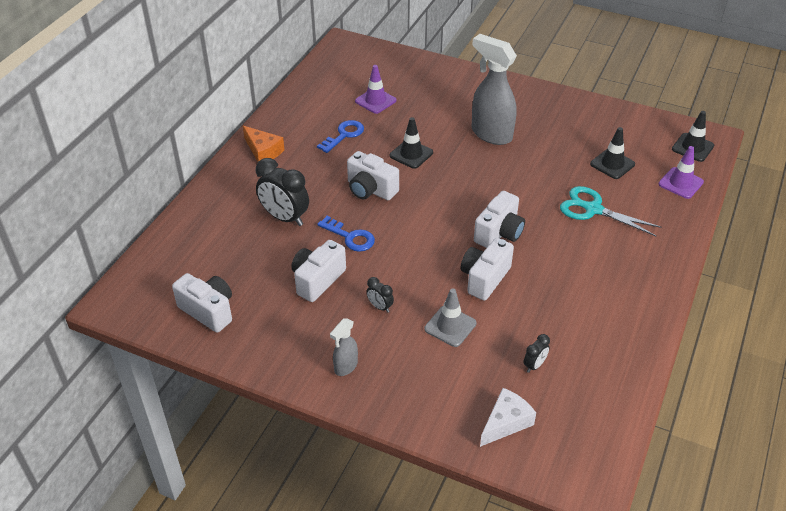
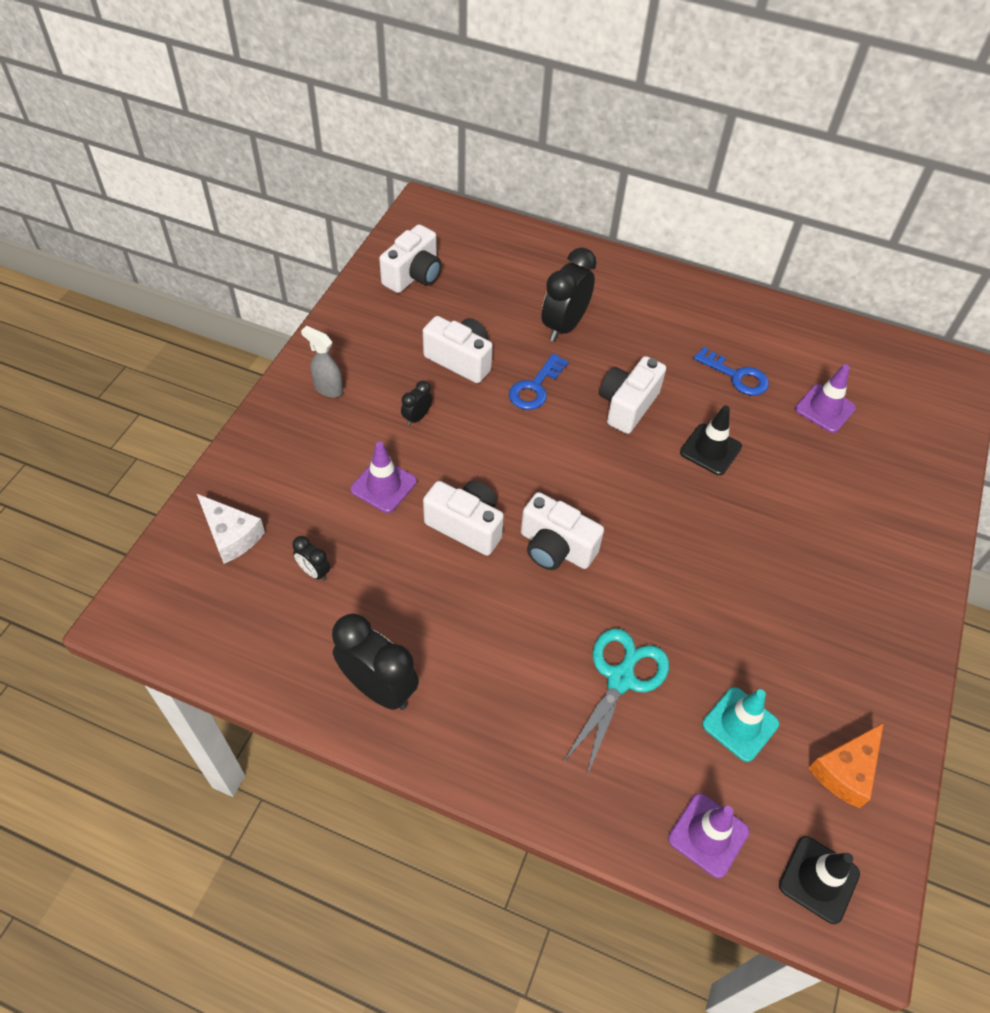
camera: 85 degrees right, 10 degrees up
orange cheese [243,126,285,162] -> orange cheese moved to [809,723,884,808]
grey traffic cone [424,288,476,347] -> purple traffic cone [350,442,417,513]
grey spray bottle [472,34,517,145] -> none
black traffic cone [590,127,635,179] -> turquoise traffic cone [702,687,779,762]
none -> black clock [332,613,419,710]

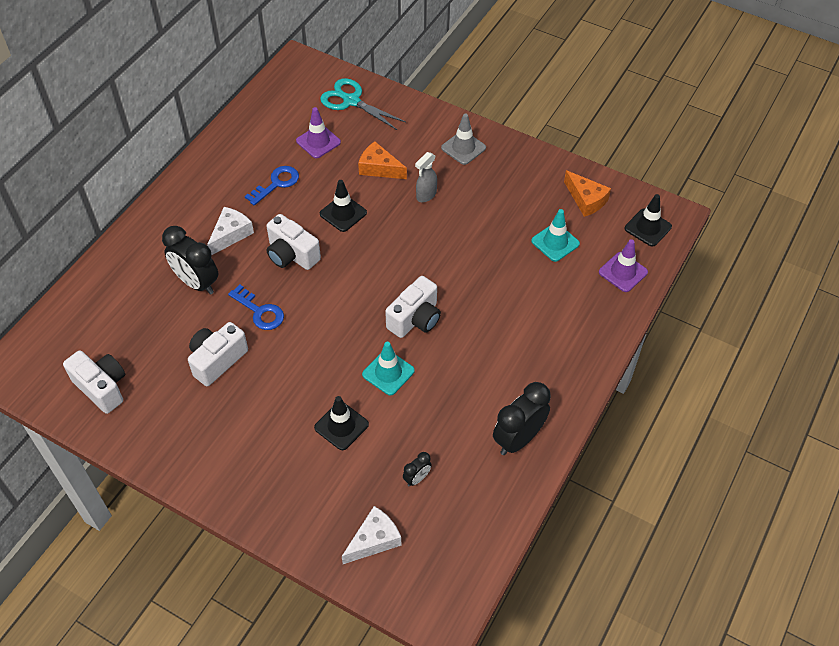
camera: 80 degrees left, 0 degrees up
grey spray bottle [301,326,343,398] -> grey spray bottle moved to [415,152,437,202]
purple traffic cone [350,442,417,513] -> black traffic cone [314,396,369,450]
black clock [401,381,432,426] -> none
white camera [423,481,504,556] -> turquoise traffic cone [362,342,415,395]
turquoise scissors [562,629,669,778] -> turquoise scissors moved to [320,78,406,130]
none -> white cheese [207,207,254,255]
none -> orange cheese [358,141,407,179]
none -> grey traffic cone [441,114,486,165]

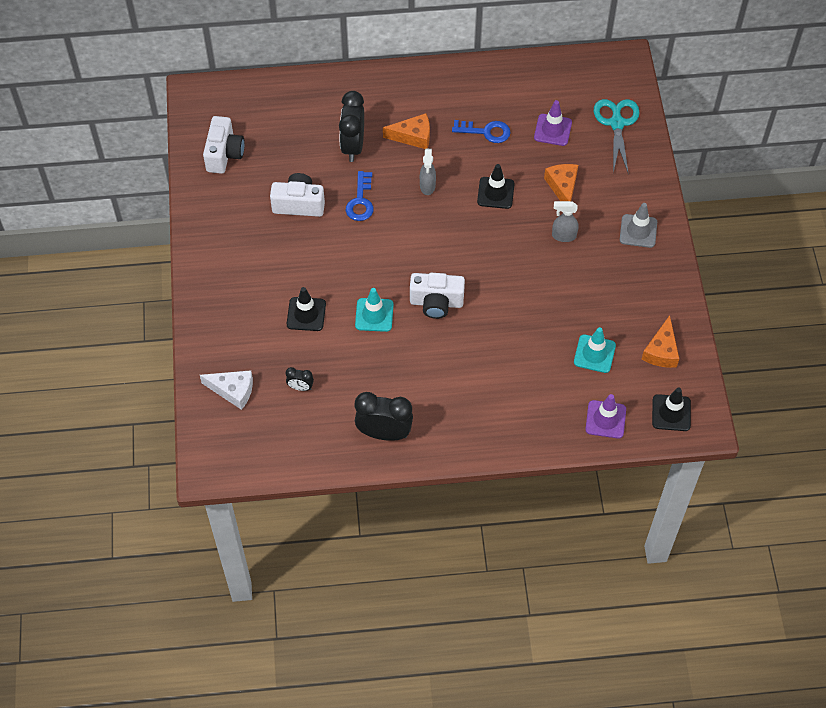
camera: 55 degrees right, 5 degrees up
white cheese [207,207,254,255] -> orange cheese [383,113,430,149]
white camera [267,214,321,270] -> grey spray bottle [420,149,436,195]

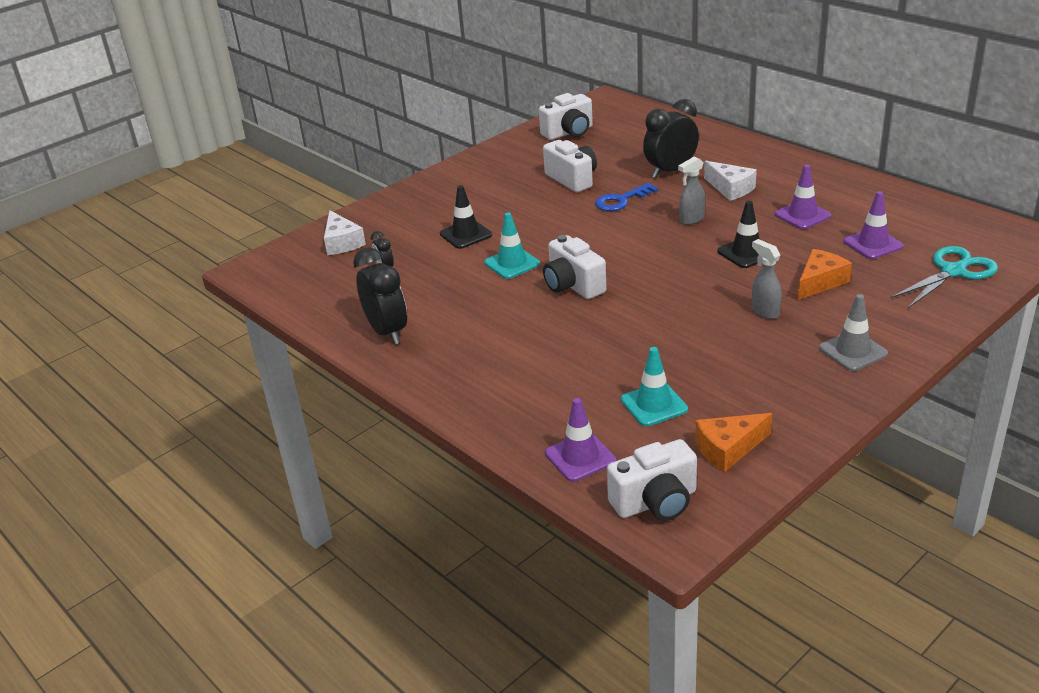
camera: 55 degrees right, 25 degrees down
orange cheese [383,113,430,149] -> white cheese [704,161,757,201]
blue key [452,120,511,143] -> purple traffic cone [775,165,831,229]
black traffic cone [652,387,691,431] -> white camera [607,439,697,521]

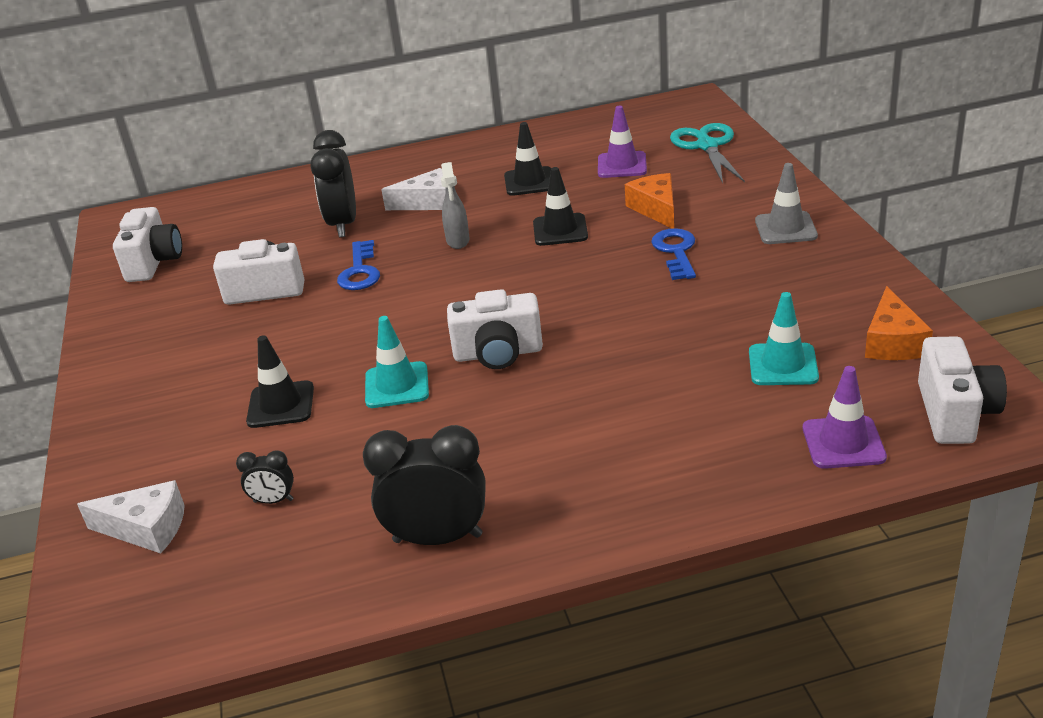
camera: 60 degrees left, 0 degrees up
grey spray bottle [752,239,782,319] -> blue key [651,228,696,280]
purple traffic cone [775,165,831,229] -> black traffic cone [504,122,551,196]

